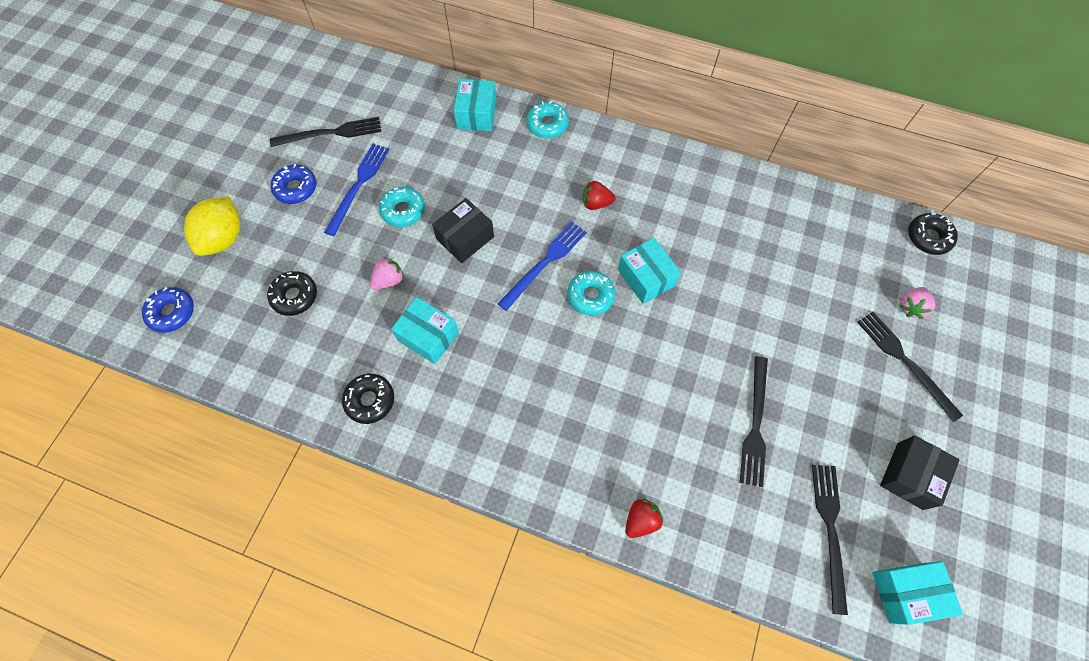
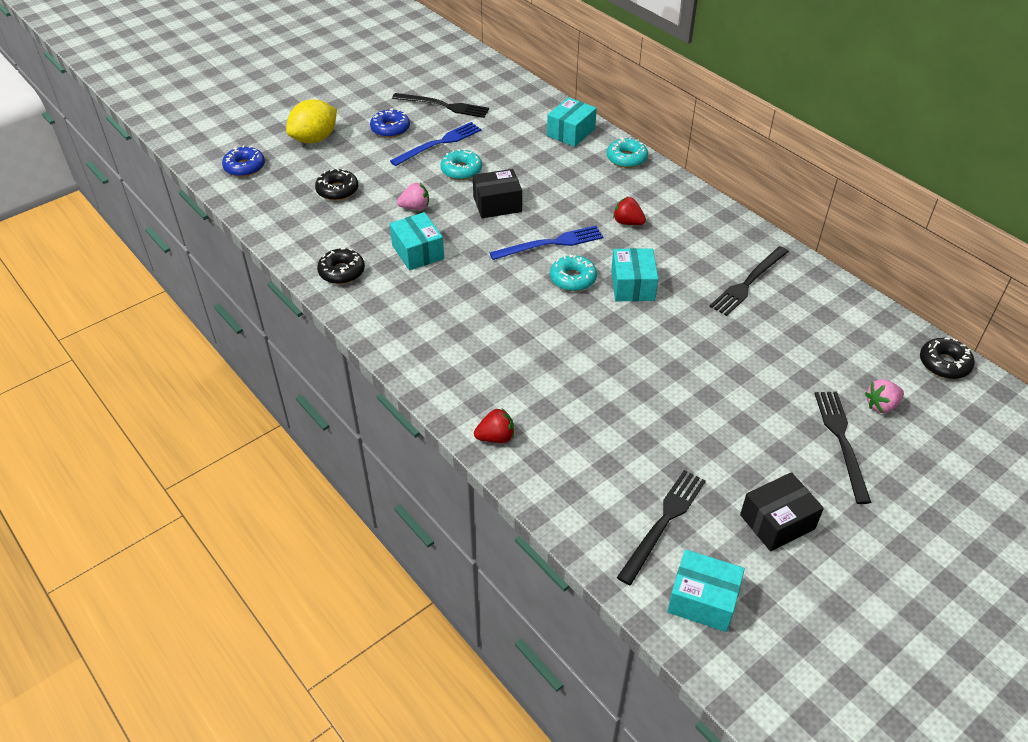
camera: 30 degrees right, 20 degrees down
black fork [740,356,768,487] -> black fork moved to [709,246,789,316]

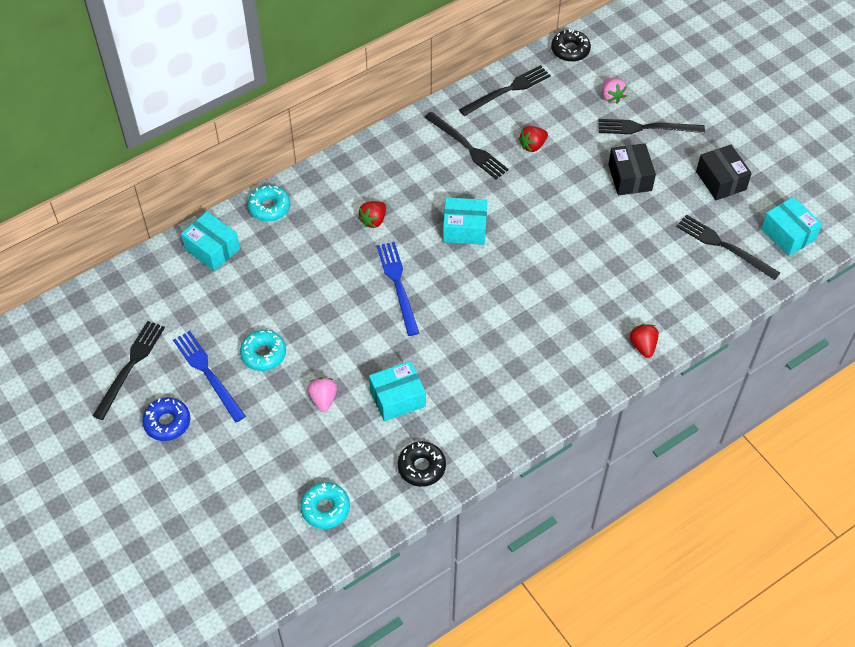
camera: 85 degrees left, 10 degrees up
blue donut [222,145,265,177] -> none
yellow lemon [286,99,337,143] -> none
black donut [315,168,358,201] -> none
black box [473,169,522,218] -> black box moved to [608,143,656,195]
turquoise donut [550,254,597,291] -> turquoise donut moved to [300,482,350,529]
turquoise box [667,549,745,632] -> turquoise box turned 60 degrees counterclockwise [761,197,822,256]
none -> black fork [459,65,551,116]
none -> red strawberry [519,126,548,152]

